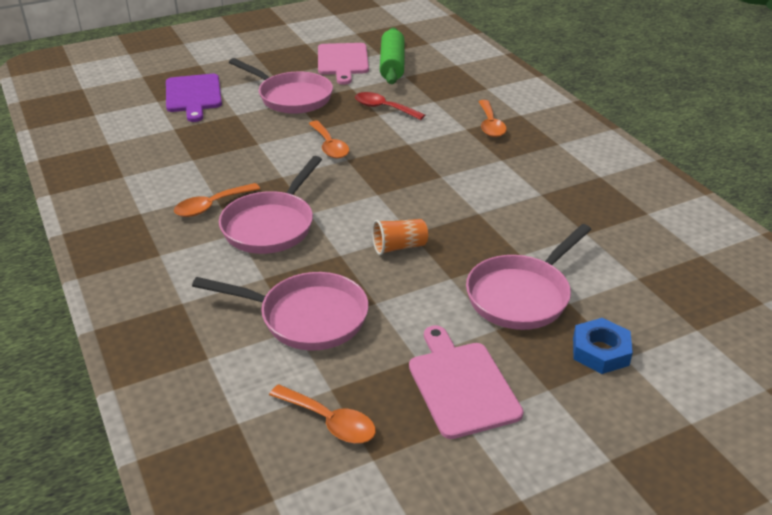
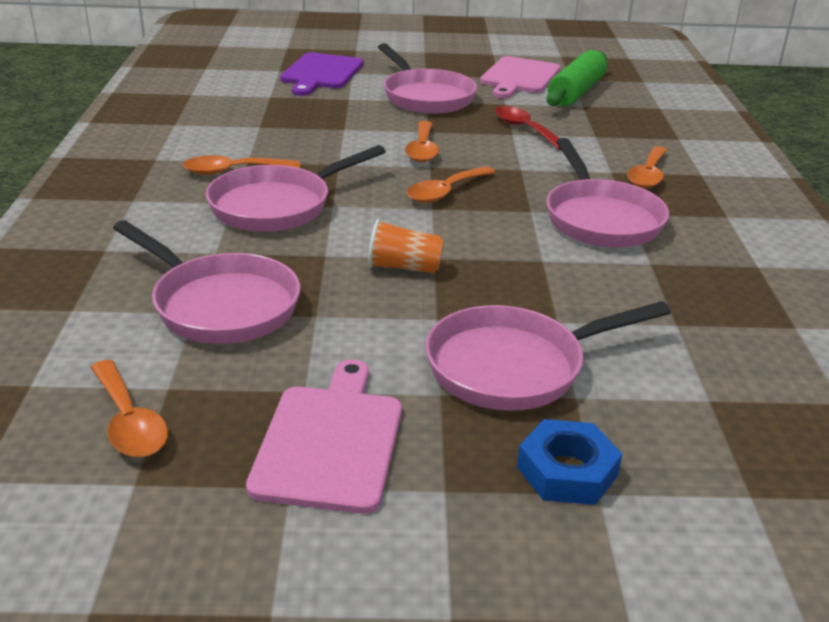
camera: 25 degrees right, 5 degrees down
none -> orange spoon [407,166,496,203]
none -> pink pan [546,138,669,248]

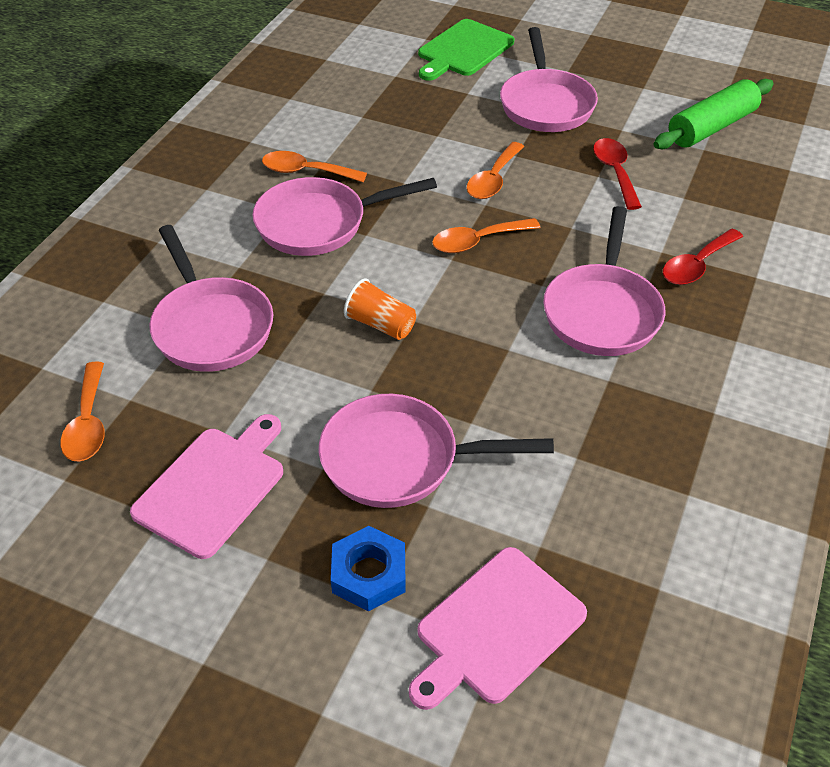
camera: 25 degrees right, 15 degrees up
purple cutting board [280,52,363,96] -> green cutting board [418,19,514,81]
pink cutting board [480,56,561,99] -> pink cutting board moved to [409,547,587,710]
orange spoon [627,146,668,188] -> red spoon [663,229,743,285]

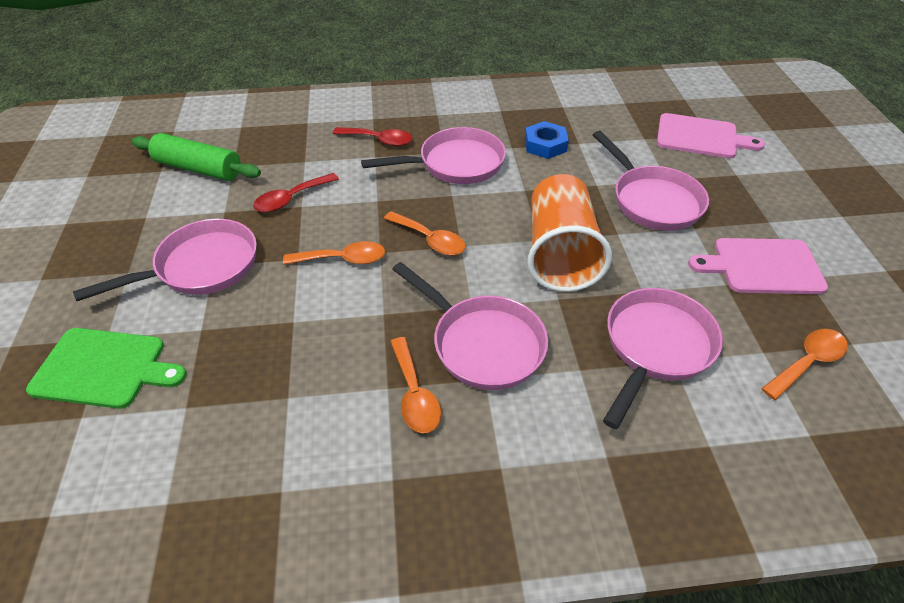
camera: 120 degrees left, 0 degrees up
blue nut [331,526,406,611] -> blue nut moved to [525,121,569,159]
orange cup [344,278,416,340] -> orange cup [527,174,612,292], size x2.11

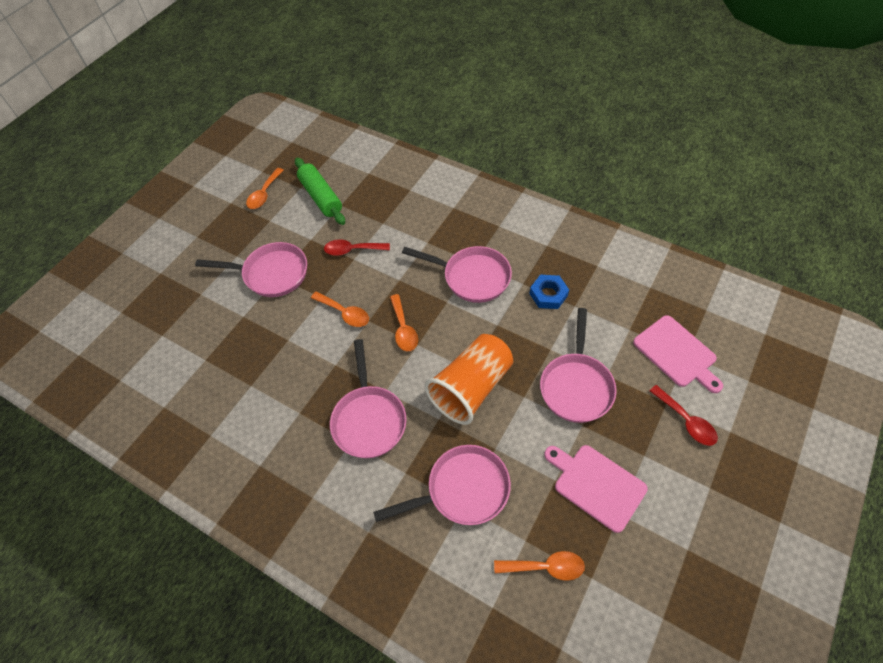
camera: 40 degrees right, 10 degrees up
green cutting board [26,328,187,409] -> none
red spoon [333,127,412,146] -> red spoon moved to [649,385,718,446]
orange spoon [390,337,441,433] -> orange spoon moved to [246,168,284,209]

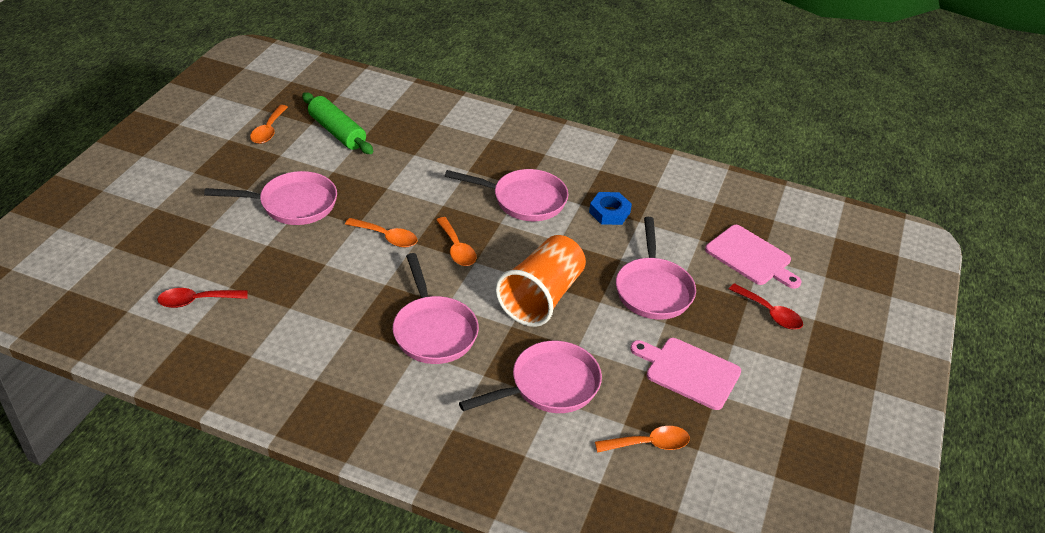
camera: 15 degrees left, 15 degrees down
red spoon [324,239,390,256] -> red spoon moved to [157,288,247,308]

